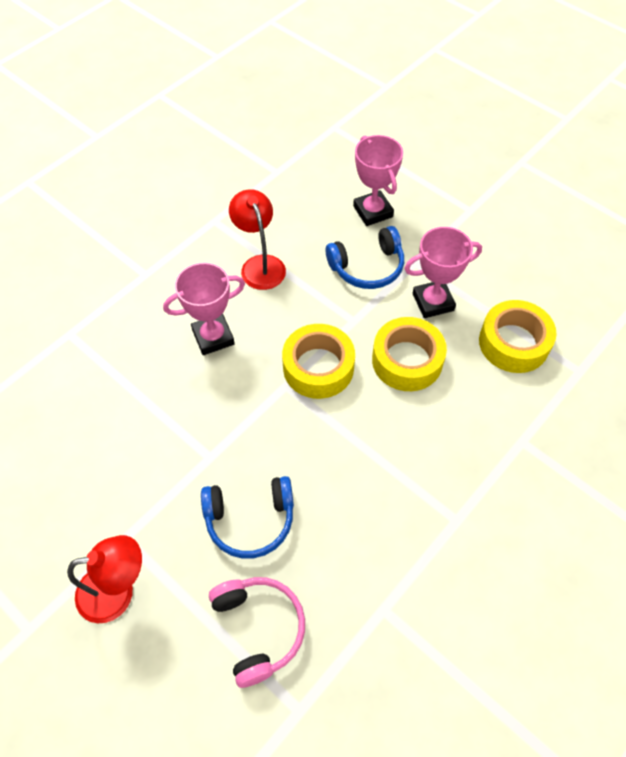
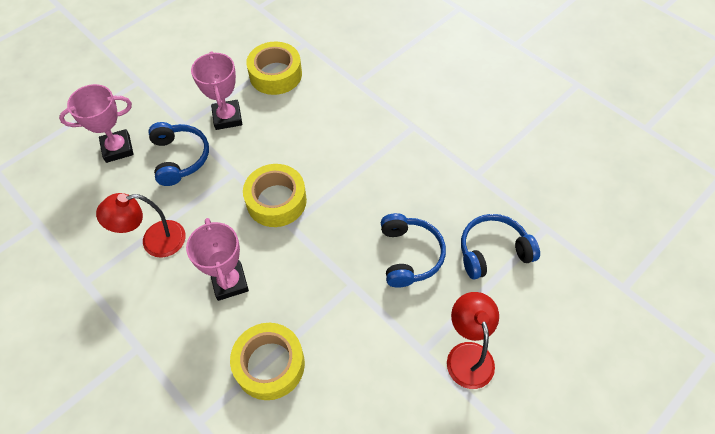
camera: 85 degrees left, 0 degrees up
pink headphones [209,577,305,688] -> blue headphones [461,214,540,279]
yellow tape [372,317,447,391] -> yellow tape moved to [230,323,305,400]

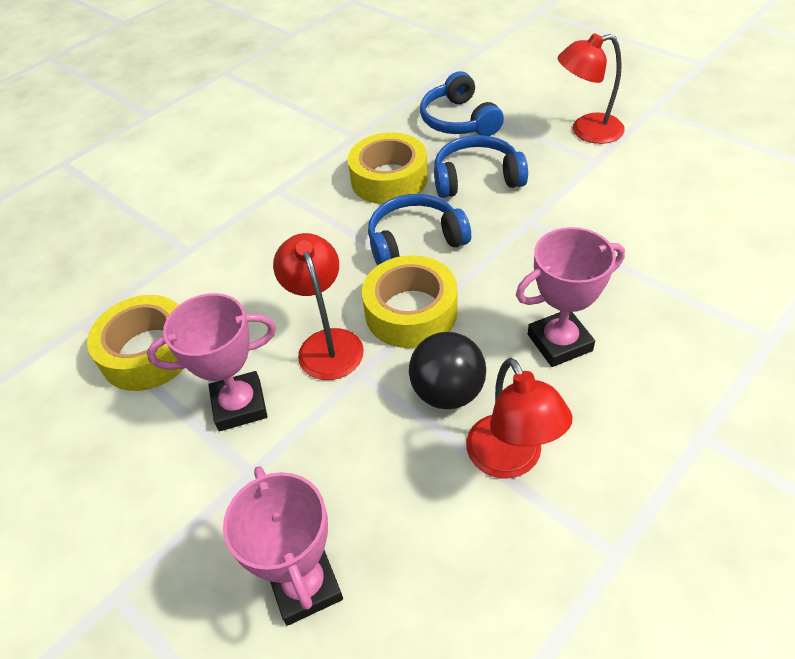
camera: 90 degrees left, 10 degrees down
blue headphones [148,122,209,186] -> blue headphones moved to [368,194,471,265]
yellow tape [230,323,305,400] -> yellow tape moved to [348,133,428,204]
none -> red lamp [273,233,364,380]
none -> black ball [409,332,486,409]

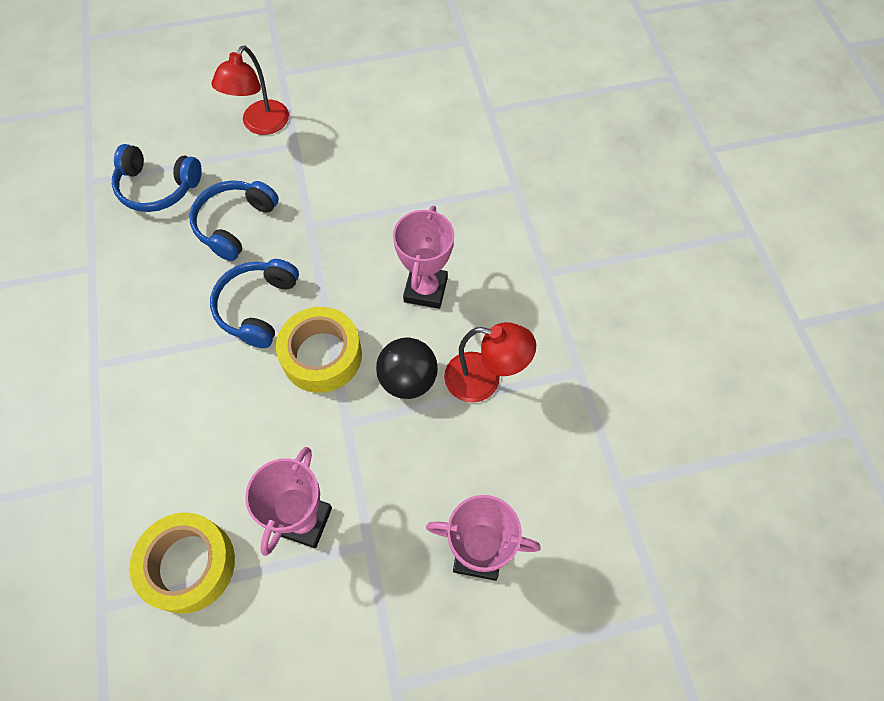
camera: 60 degrees left, 15 degrees up
red lamp [273,233,364,380] -> none
yellow tape [348,133,428,204] -> none

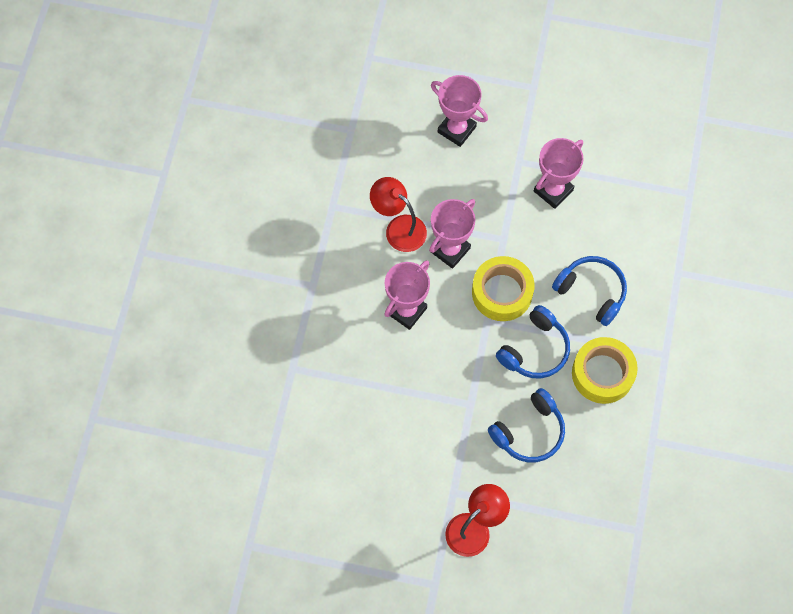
camera: 155 degrees left, 5 degrees up
blue headphones [112,144,202,212] -> blue headphones moved to [552,256,627,326]
yellow tape [130,512,235,614] -> yellow tape moved to [572,337,638,404]
black ball [376,338,438,399] -> pink trophy [429,199,475,269]

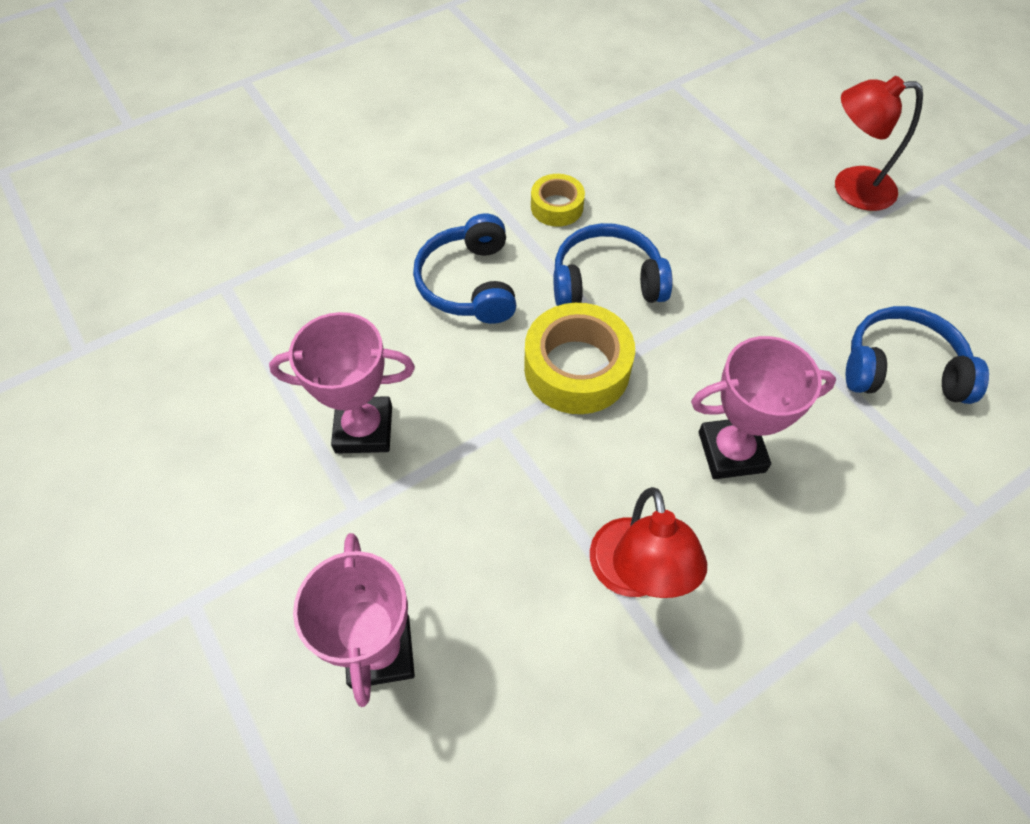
camera: 135 degrees left, 10 degrees down
pink trophy [429,199,475,269] -> none
blue headphones [488,388,565,462] -> blue headphones moved to [846,306,989,404]
yellow tape [572,337,638,404] -> yellow tape [531,174,585,227], size x0.57

